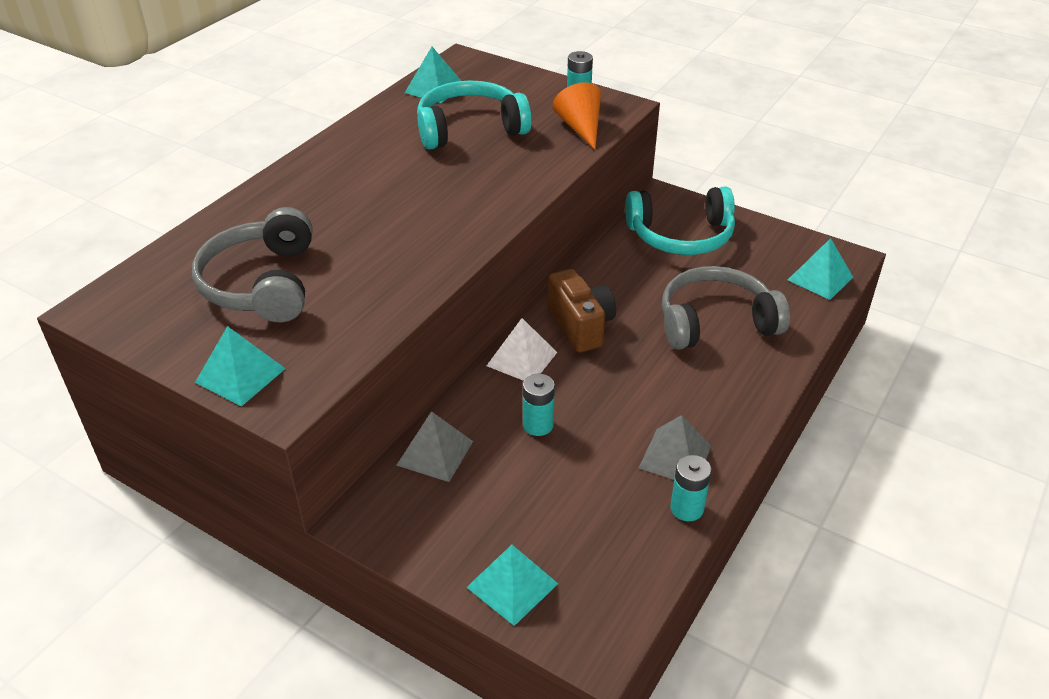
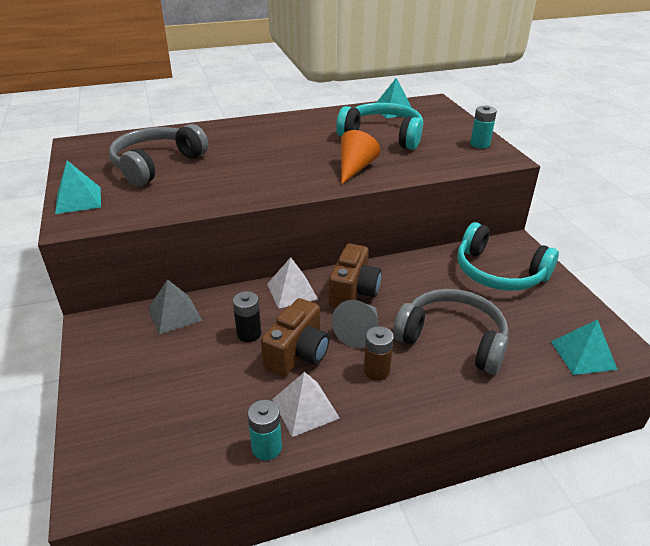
camera: 40 degrees right, 5 degrees down
turquoise pyramid [466,545,558,626] -> none
turquoise battery [523,374,555,436] -> black battery [233,291,261,342]
orange cone [552,82,601,149] -> orange cone moved to [341,130,380,184]
grey pyramid [639,415,711,480] -> white pyramid [272,372,340,437]
none -> brown camera [261,298,329,377]
none -> grey cone [332,300,379,348]
none -> brown battery [364,326,394,381]

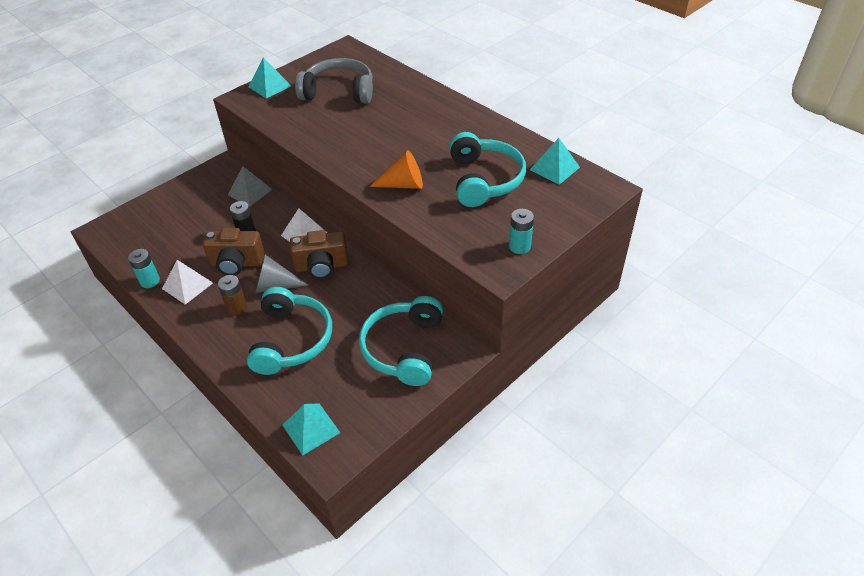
camera: 65 degrees right, 10 degrees up
grey headphones [393,289,509,374] -> turquoise headphones [247,287,332,375]

